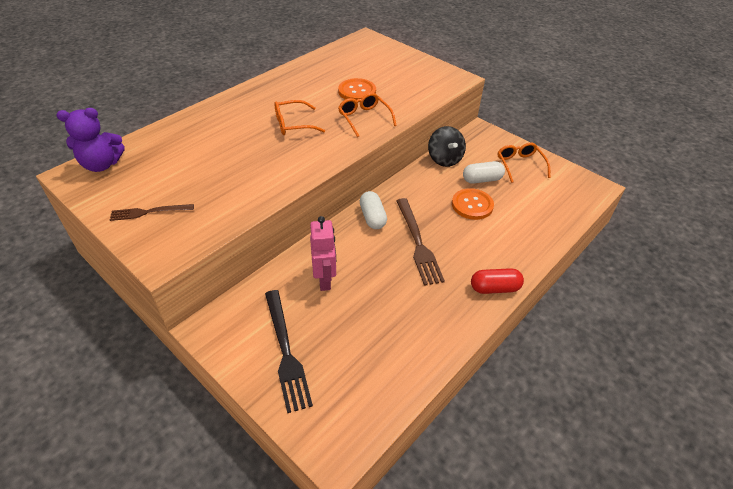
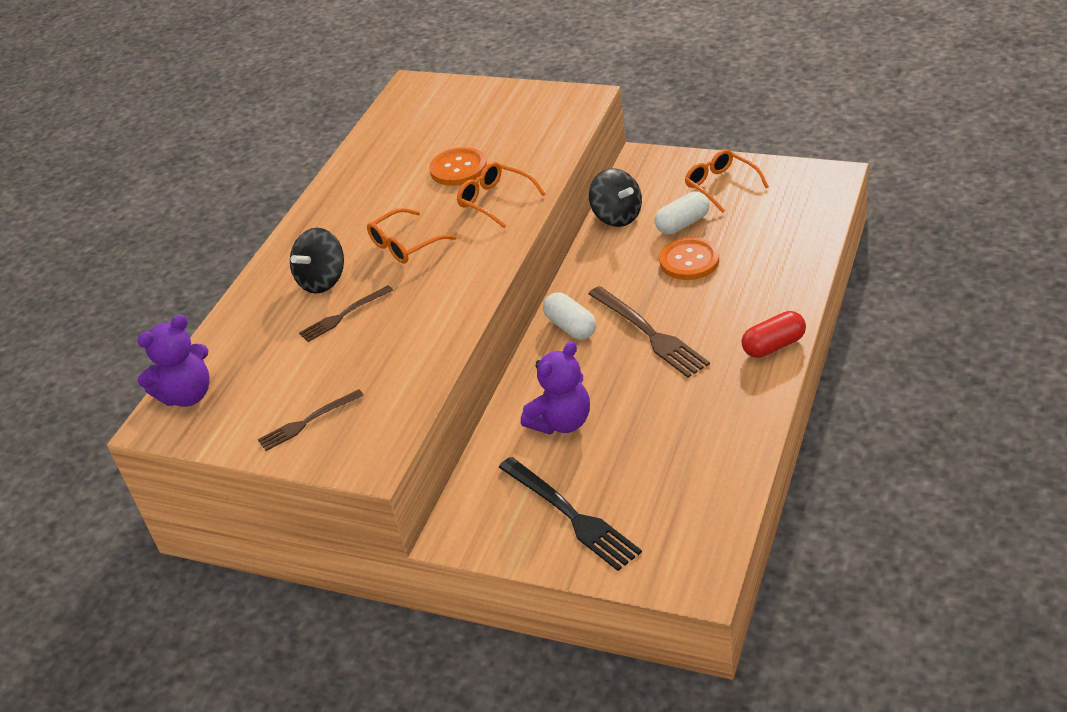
camera: 15 degrees left, 5 degrees down
pink robot [310,216,336,291] -> purple teddy bear [521,341,590,435]
none -> black spinning top [290,228,344,294]
none -> brown fork [299,285,393,342]

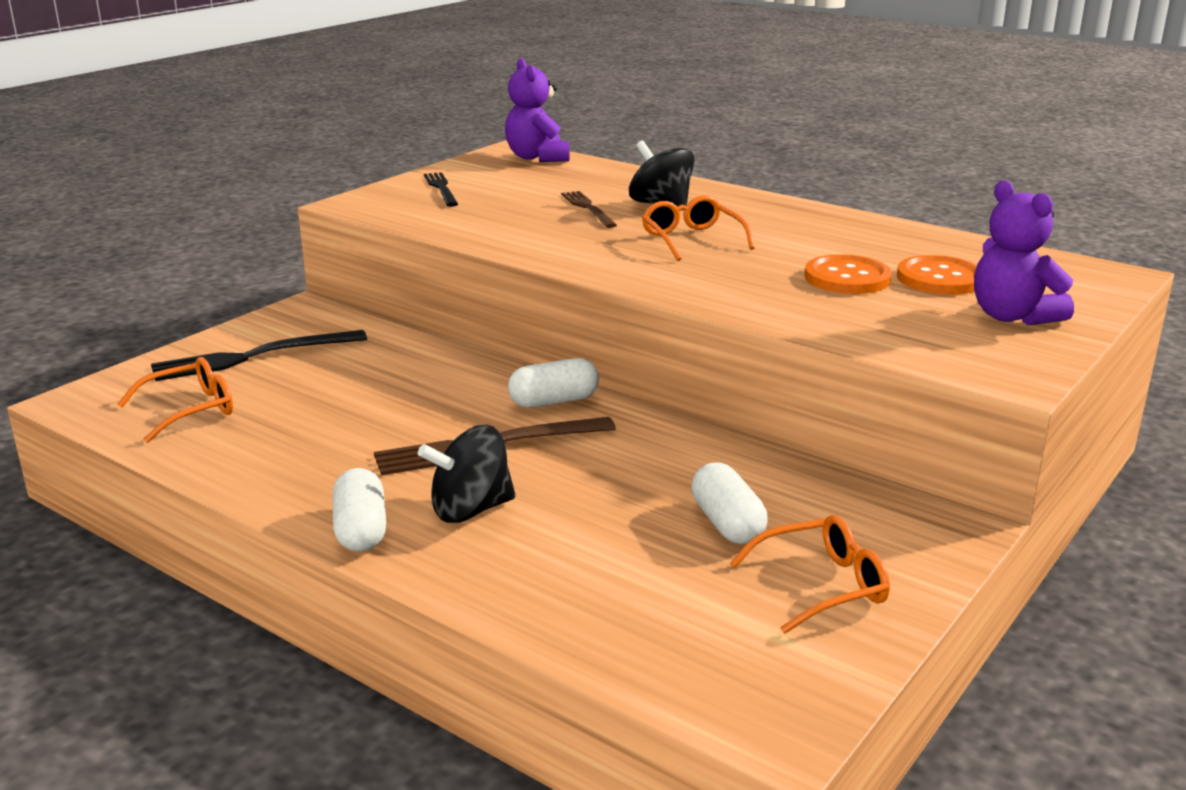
camera: 100 degrees right, 15 degrees down
brown fork [258,389,364,451] -> black fork [424,172,458,207]
orange glasses [457,162,545,228] -> orange glasses moved to [118,357,233,443]
purple teddy bear [521,341,590,435] -> purple teddy bear moved to [974,180,1074,325]
black spinning top [589,168,642,227] -> black spinning top moved to [418,425,516,523]
orange button [659,238,719,280] -> orange button moved to [897,255,977,295]
red capsule [742,311,806,358] -> white capsule [332,468,386,552]

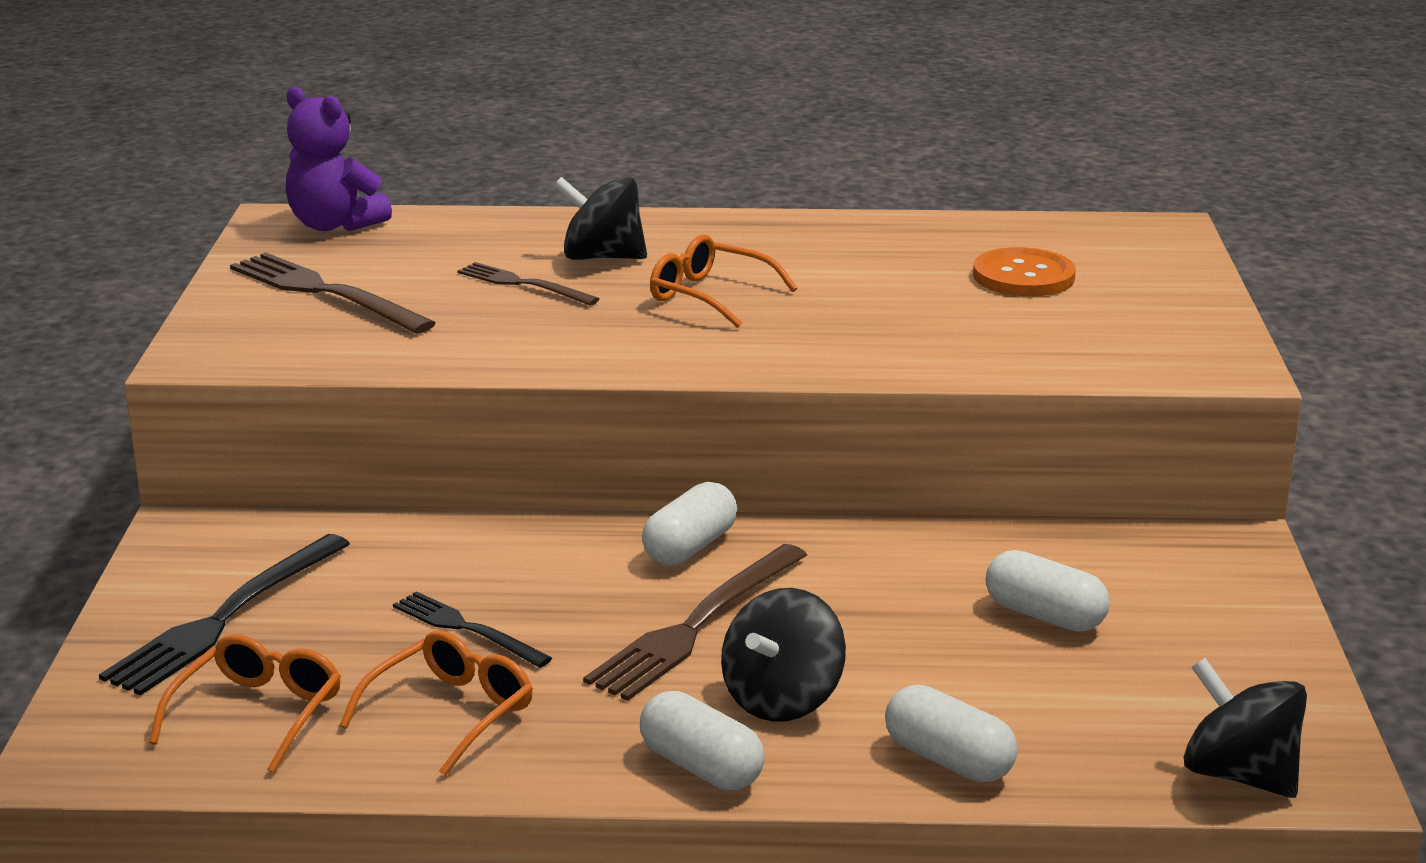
camera: 35 degrees left, 0 degrees up
black fork [424,172,458,207] -> black fork moved to [393,591,552,668]
orange glasses [730,515,890,634] -> orange glasses moved to [339,630,533,776]
orange button [805,254,892,294] -> none
purple teddy bear [974,180,1074,325] -> none
none -> brown fork [230,252,436,334]
none -> white capsule [885,685,1018,782]
none -> black spinning top [1184,658,1307,798]

